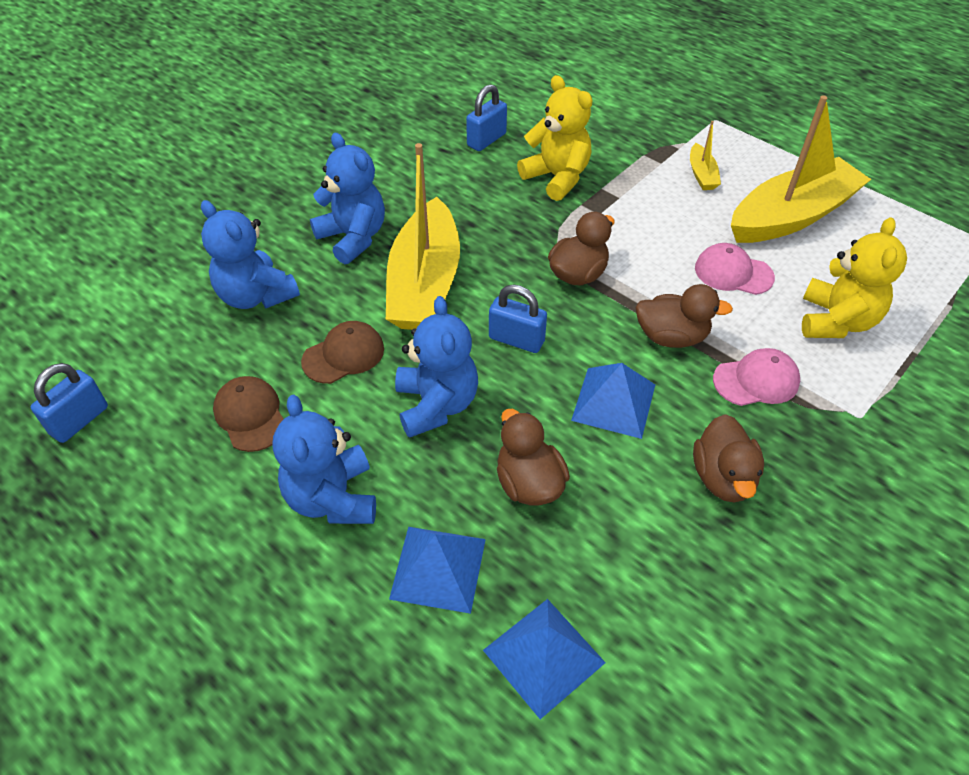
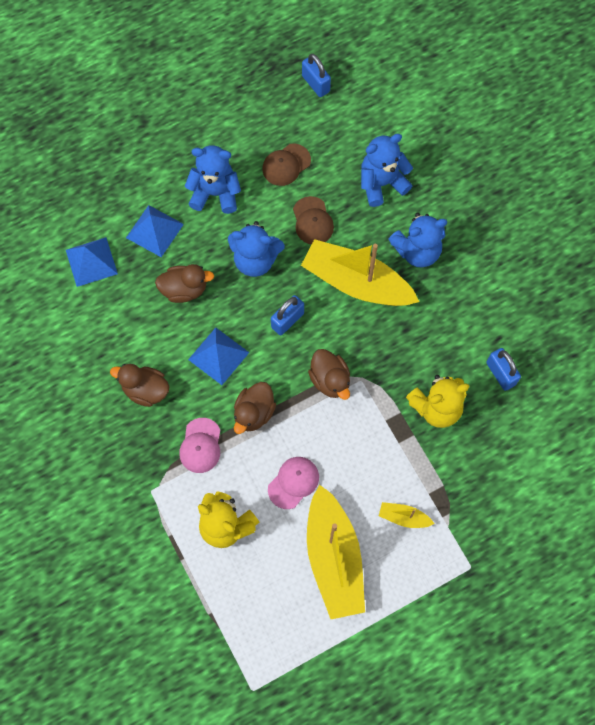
camera: 110 degrees right, 20 degrees up
brown cap [213,376,284,452] -> brown cap turned 150 degrees clockwise [262,143,311,186]

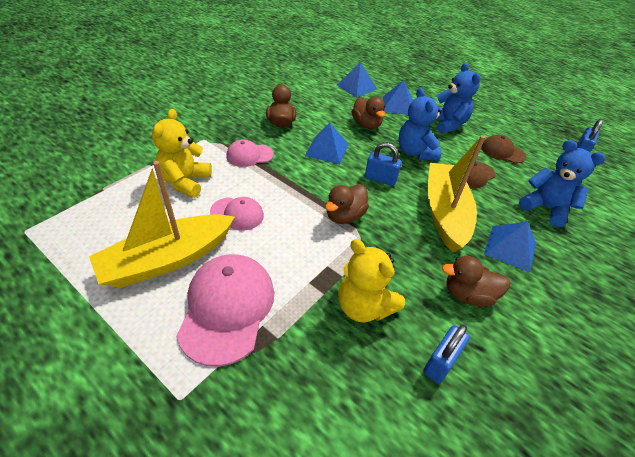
camera: 65 degrees right, 25 degrees down
brown duck [234,382,276,434] -> brown duck moved to [442,256,510,307]
yellow boat [379,502,434,528] -> pink cap [176,254,274,367]
blue teddy bear [388,213,447,267] -> blue pyramid [484,221,536,273]

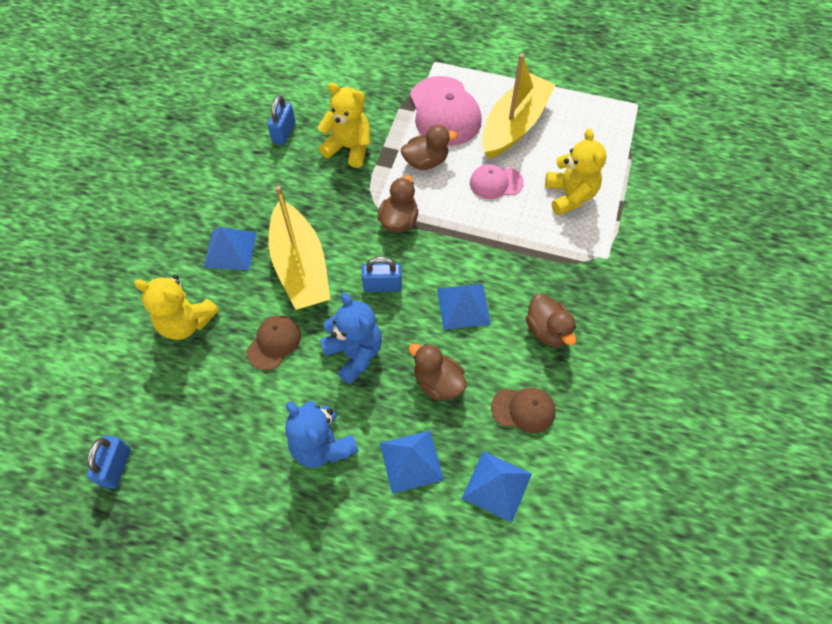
camera: 160 degrees right, 15 degrees up
pink cap [226,139,274,167] -> none
brown duck [442,256,510,307] -> brown duck moved to [401,125,457,170]
brown cap [481,135,526,163] -> brown cap moved to [491,388,556,433]
blue teddy bear [519,140,606,227] -> yellow teddy bear [134,275,219,340]

